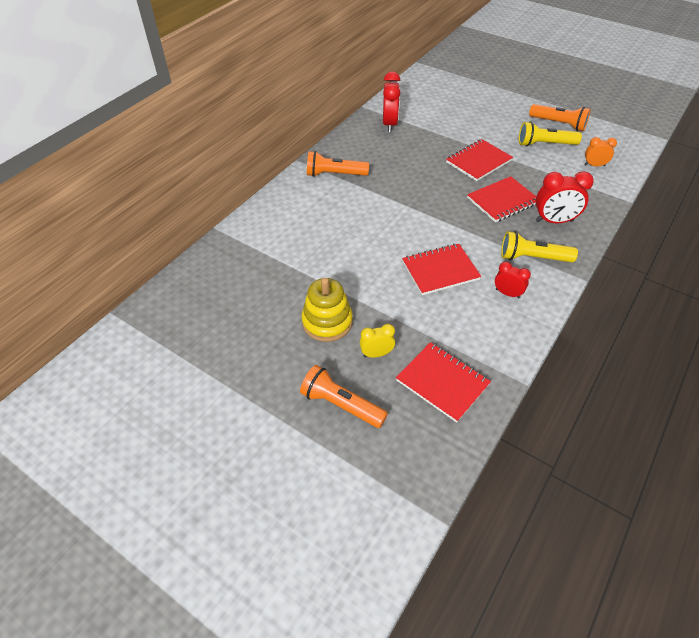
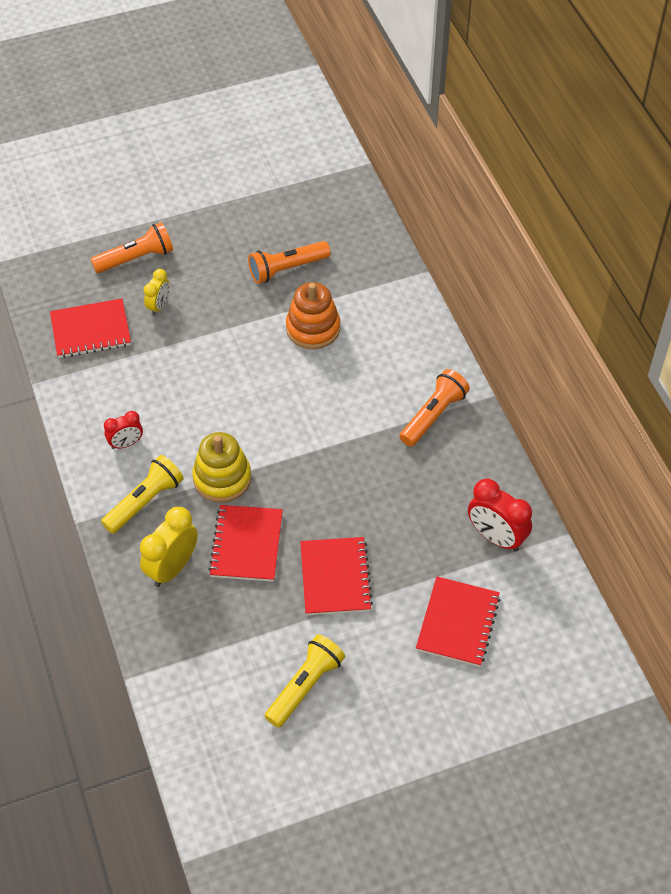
camera: 125 degrees right, 5 degrees up
yellow stacking toy [301,278,353,342] -> yellow stacking toy moved to [192,432,252,503]
red notebook [402,244,481,295] -> red notebook moved to [416,577,500,667]
orange flashlight [529,104,591,131] -> orange flashlight moved to [248,241,331,284]
red clock [536,171,594,223] -> yellow clock [140,507,198,587]
orange clock [585,137,617,166] -> none
none -> orange stacking toy [286,282,340,349]

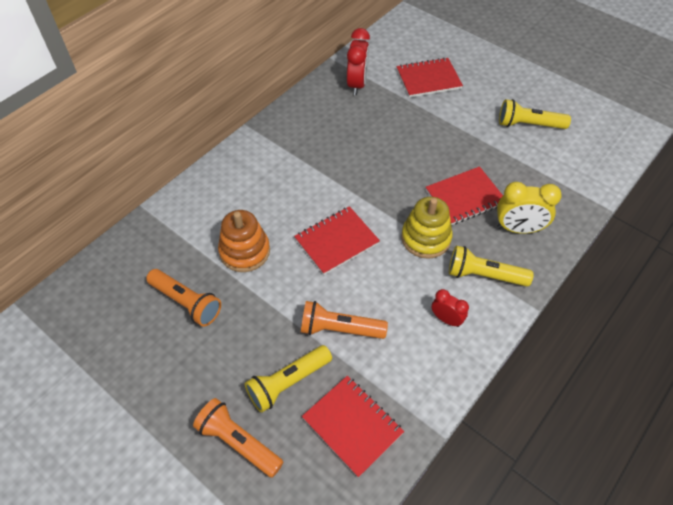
camera: 120 degrees left, 0 degrees up
yellow clock [144,269,170,316] -> yellow flashlight [245,345,332,413]
red notebook [300,537,373,615] -> red notebook moved to [294,206,380,275]
orange flashlight [399,369,470,447] -> orange flashlight moved to [301,301,388,339]

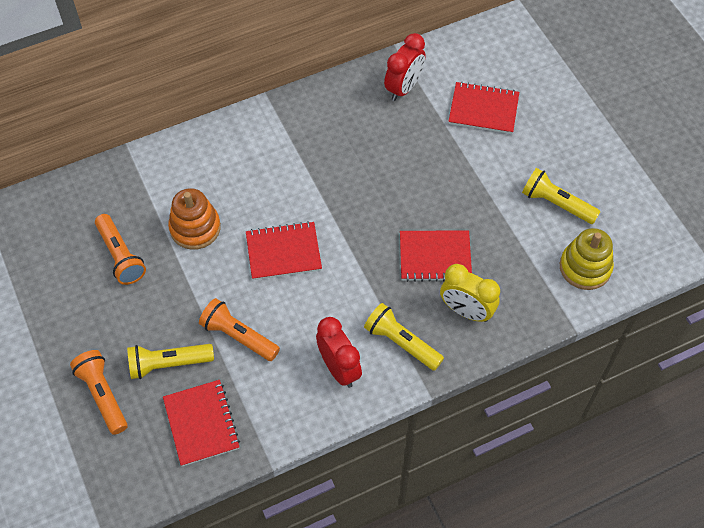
camera: 25 degrees right, 5 degrees up
yellow stacking toy [401,197,453,259] -> yellow stacking toy moved to [560,228,614,290]
red clock [432,289,469,327] -> red clock [316,317,362,388], size x1.67

